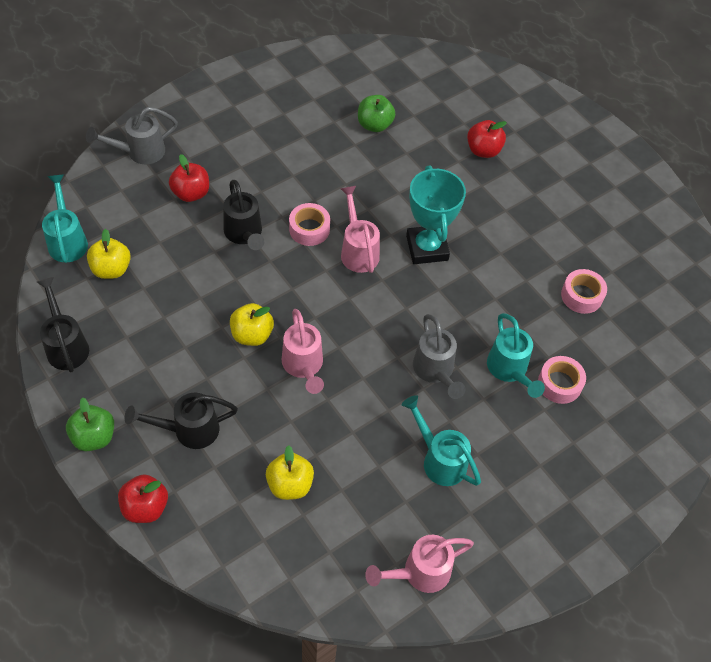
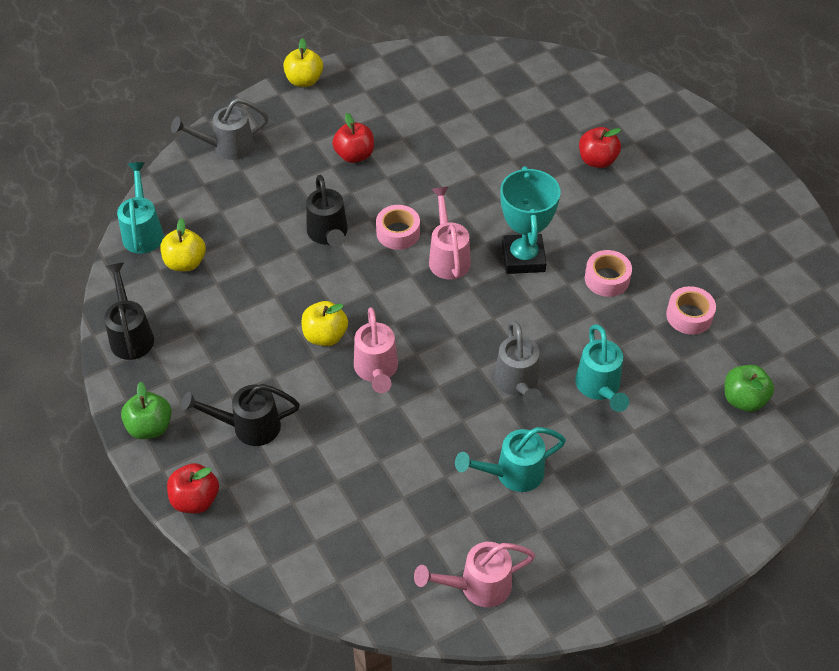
camera: 10 degrees right, 5 degrees down
red apple [169,154,209,202] -> red apple moved to [332,113,374,163]
yellow apple [266,445,314,500] -> yellow apple moved to [283,38,323,87]
green apple [358,95,395,132] -> green apple moved to [725,365,774,412]
turquoise watering can [402,395,481,486] -> turquoise watering can turned 75 degrees counterclockwise [455,427,566,492]
pink tape [538,356,586,404] -> pink tape moved to [585,250,632,297]

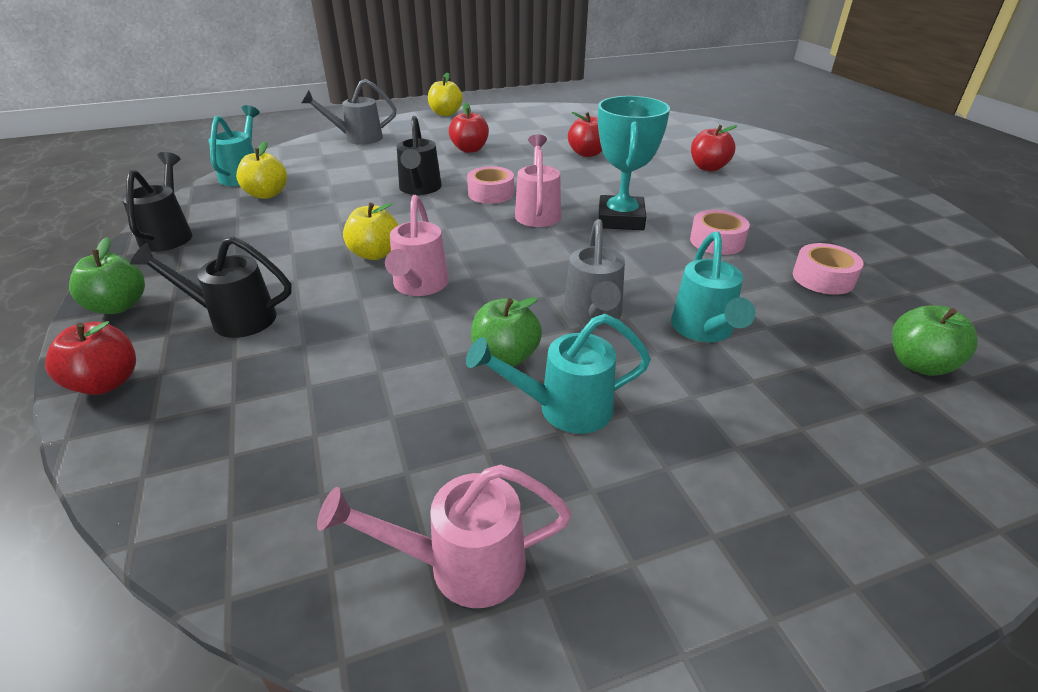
camera: 10 degrees right, 15 degrees down
none -> green apple [471,297,542,367]
none -> red apple [568,112,602,157]

